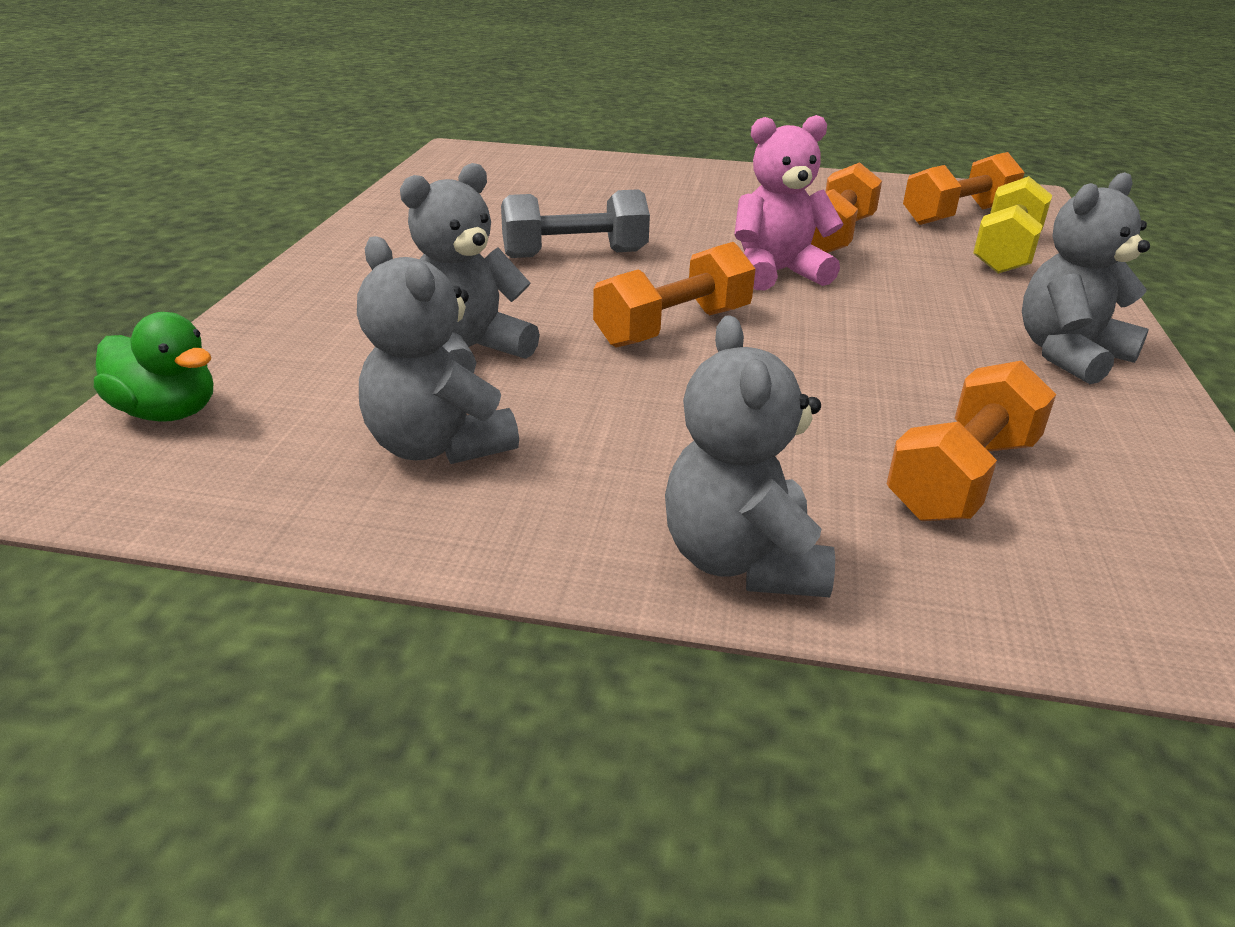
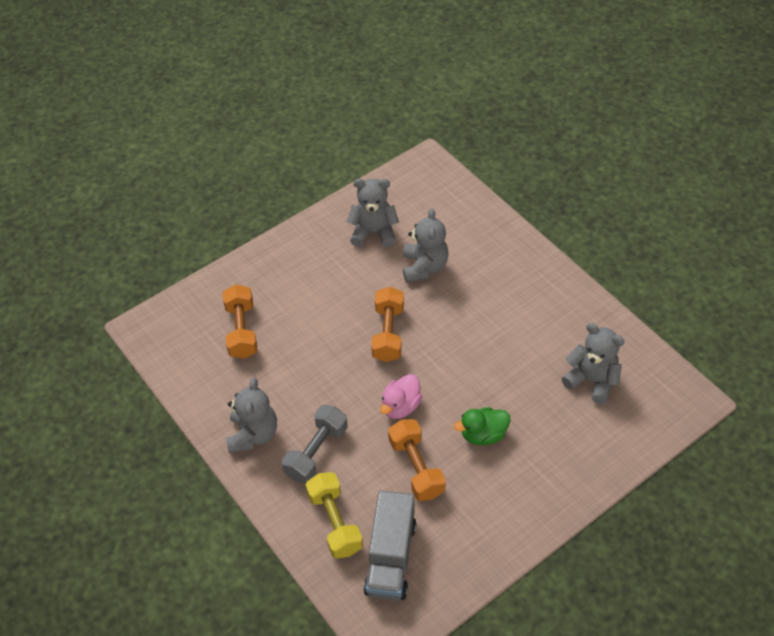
camera: 135 degrees right, 20 degrees up
green duck [94,312,213,422] -> green duck moved to [454,407,511,445]
grey dumbbell [501,189,650,258] -> grey dumbbell moved to [282,405,348,484]
grey teddy bear [665,316,835,597] -> grey teddy bear moved to [562,323,625,404]
pink teddy bear [734,115,844,290] -> pink duck [380,374,423,419]
orange dumbbell [903,152,1025,225] -> grey truck [364,490,417,601]

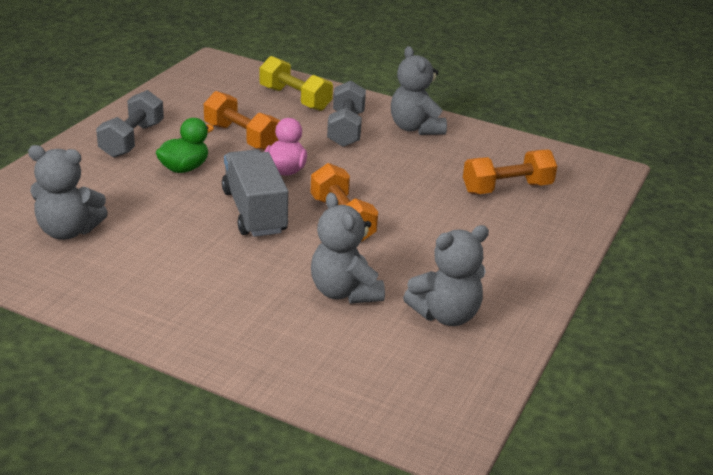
camera: 150 degrees right, 20 degrees down
orange dumbbell [223,285,258,359] -> orange dumbbell turned 75 degrees counterclockwise [463,149,557,194]
grey truck [364,490,417,601] -> grey truck moved to [222,150,288,237]
none -> grey dumbbell [96,90,164,158]

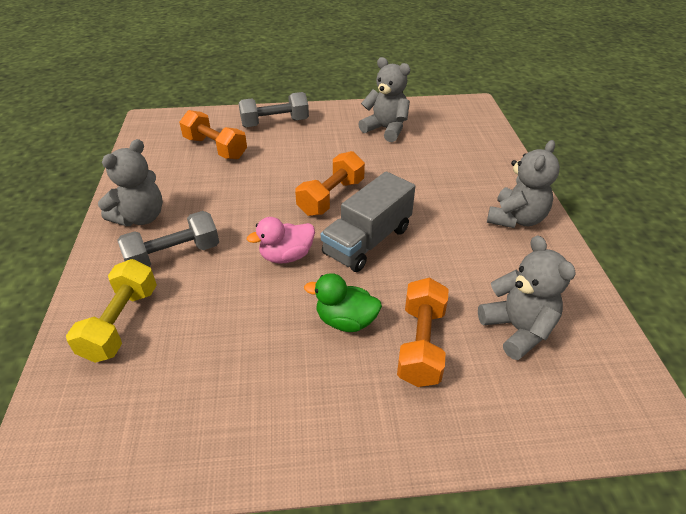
camera: 120 degrees left, 10 degrees up
grey dumbbell [96,90,164,158] -> grey dumbbell moved to [238,92,309,127]
orange dumbbell [204,91,280,150] -> orange dumbbell moved to [397,278,449,387]
grey teddy bear [311,193,385,304] -> grey teddy bear moved to [487,140,560,228]

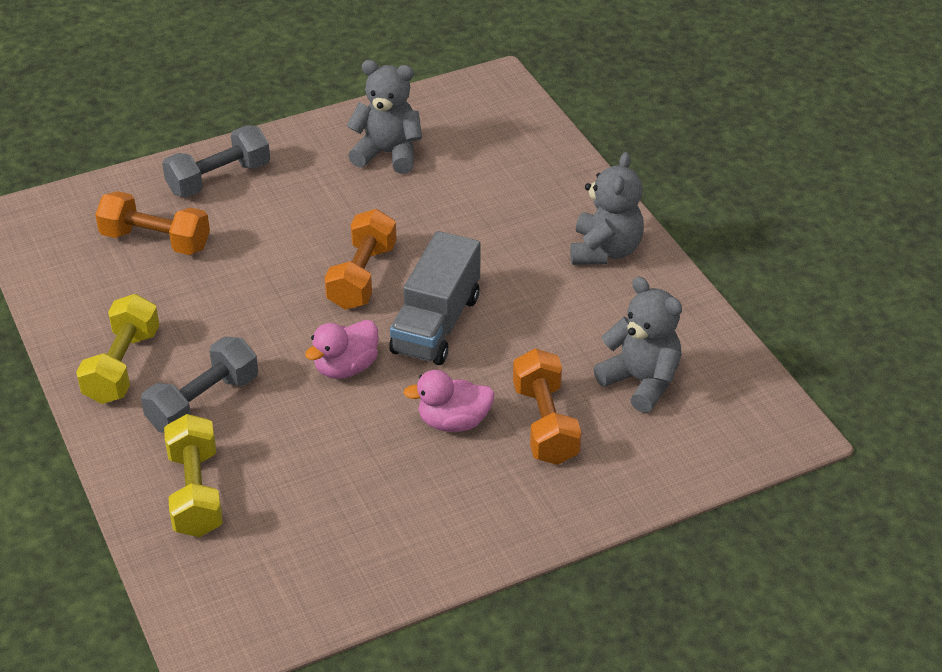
camera: 20 degrees left, 0 degrees up
grey teddy bear [98,139,163,226] -> yellow dumbbell [76,294,160,404]
green duck [304,273,382,332] -> pink duck [403,370,495,432]

